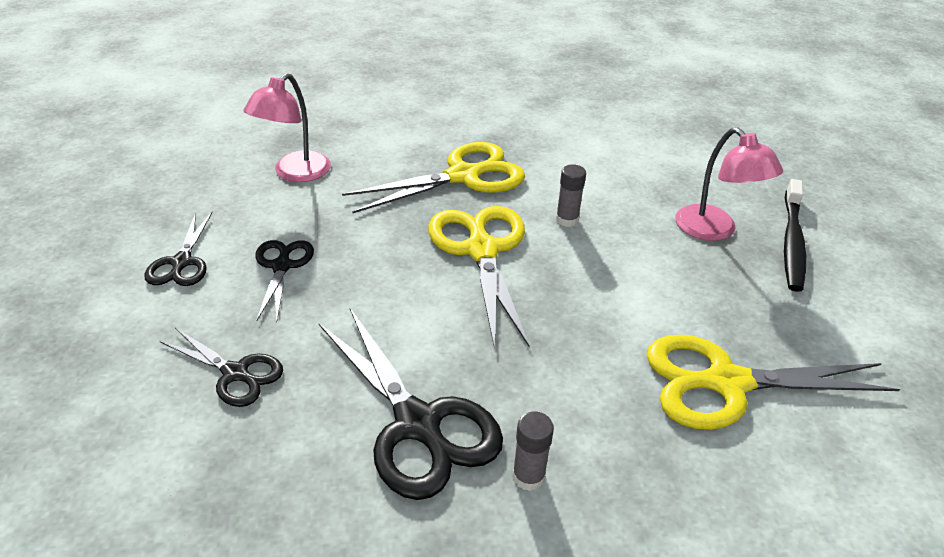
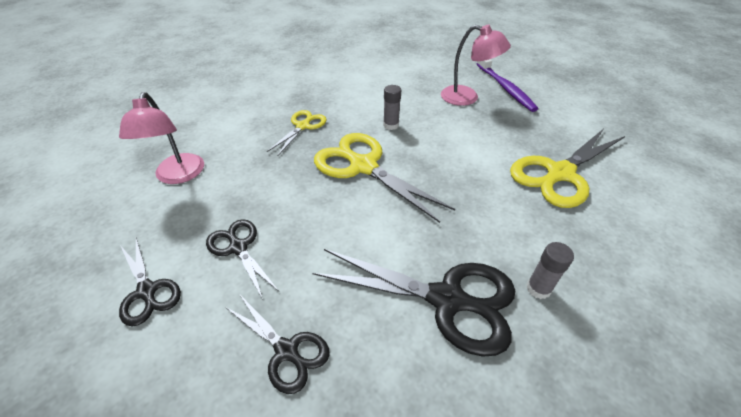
camera: 35 degrees left, 5 degrees up
black scissors [160,328,283,407] -> black scissors turned 45 degrees clockwise [225,295,330,394]
yellow scissors [342,142,525,213] -> yellow scissors [267,110,327,156], size x0.56
black toothbrush [784,179,806,292] -> purple toothbrush [477,59,538,112]

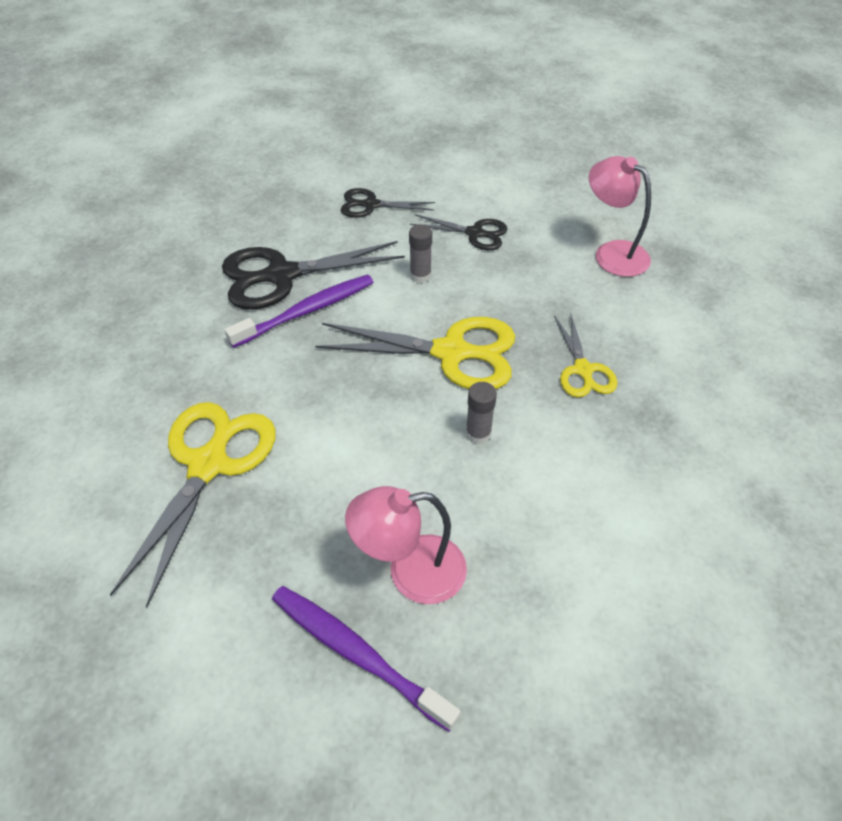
camera: 145 degrees right, 5 degrees up
black scissors [119,238,181,326] -> none
grey glue stick [526,242,574,299] -> grey glue stick moved to [409,224,432,283]
none -> purple toothbrush [224,274,374,348]

